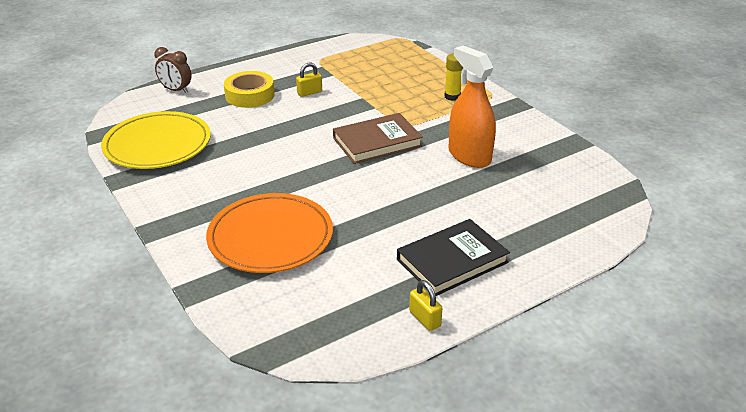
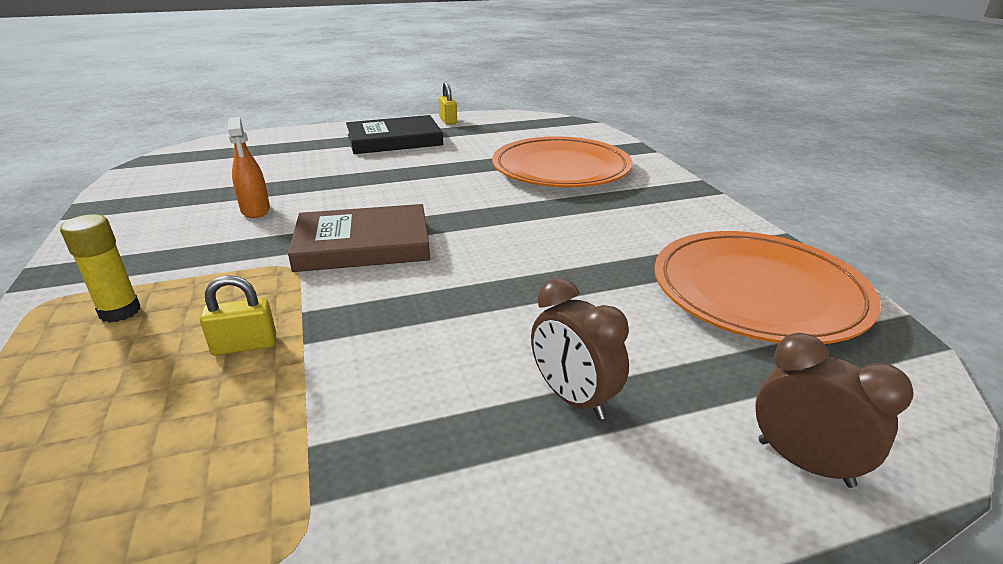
camera: 165 degrees left, 5 degrees down
yellow plate [101,111,211,169] -> orange plate [654,231,881,344]
yellow tape [224,71,275,108] -> brown clock [531,278,629,420]
yellow padlock [296,63,322,97] -> yellow padlock moved to [200,275,276,356]
orange spray bottle [449,46,496,168] -> orange spray bottle [228,117,270,218], size x0.55

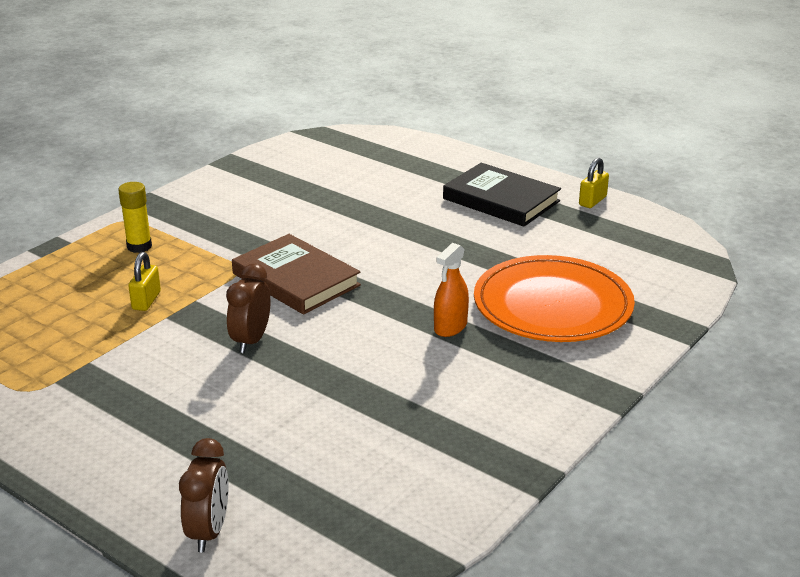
camera: 55 degrees right, 0 degrees up
yellow padlock [200,275,276,356] -> yellow padlock turned 60 degrees clockwise [128,252,161,311]
orange spray bottle [228,117,270,218] -> orange spray bottle moved to [434,243,469,337]
brown clock [531,278,629,420] -> brown clock moved to [226,263,270,353]
orange plate [654,231,881,344] -> none

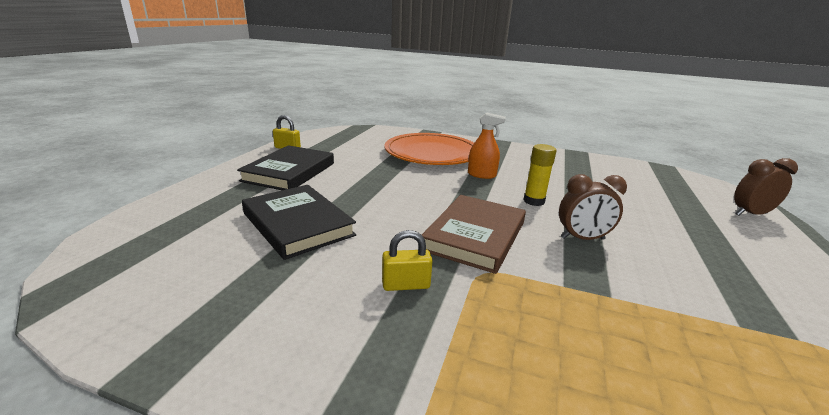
camera: 110 degrees left, 5 degrees down
yellow glue stick [118,182,152,253] -> yellow glue stick moved to [523,144,556,206]
yellow padlock [128,252,161,311] -> yellow padlock moved to [382,230,433,291]
none -> black book [242,185,356,260]

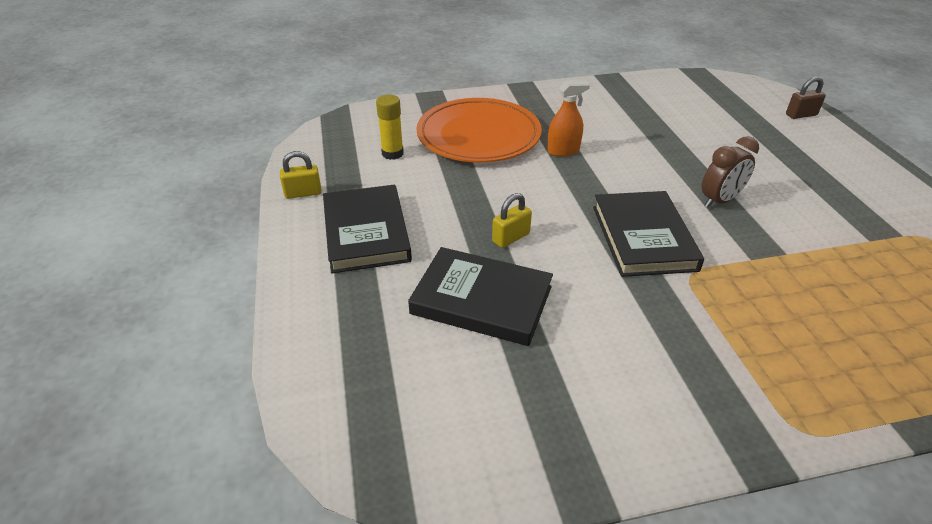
camera: 30 degrees left, 15 degrees up
yellow padlock [382,230,433,291] -> yellow padlock moved to [492,193,532,248]
brown book [422,195,526,274] -> black book [593,191,704,277]
yellow glue stick [523,144,556,206] -> yellow glue stick moved to [376,95,404,160]
brown clock [734,158,798,216] -> brown padlock [786,77,826,119]

